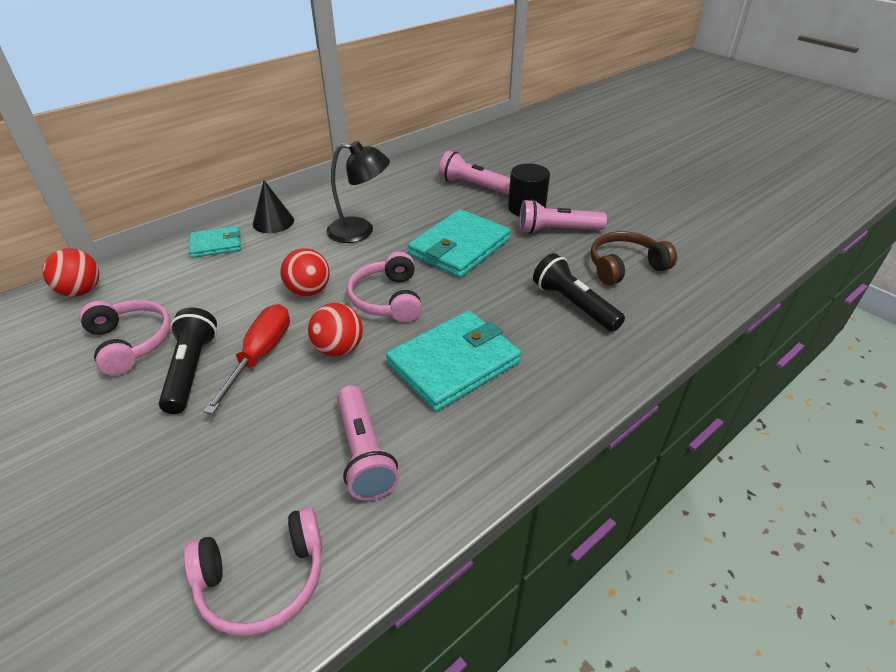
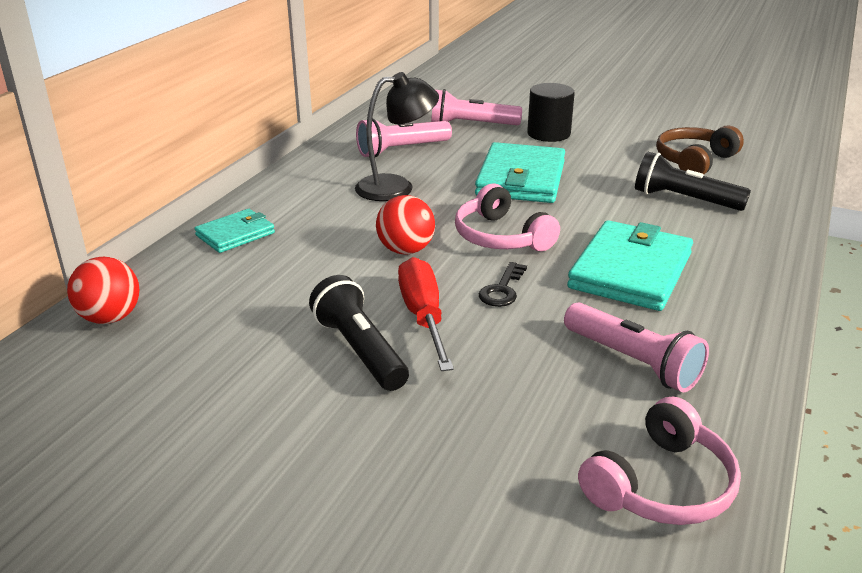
camera: 25 degrees left, 10 degrees down
pink headphones [79,300,171,376] -> none
black cone [253,180,294,233] -> none
red ball [308,303,363,357] -> black key [479,262,527,307]
pink flashlight [519,199,607,234] -> pink flashlight moved to [356,118,452,157]

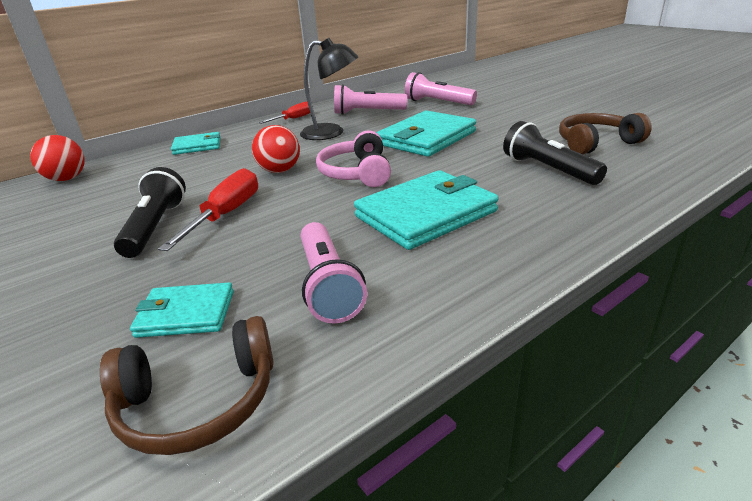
camera: 30 degrees right, 0 degrees up
black key [479,262,527,307] -> none
black cylinder [527,83,575,142] -> none
pink headphones [578,396,741,525] -> brown headphones [100,316,274,455]
none -> turquoise wallet [130,282,234,338]
none -> red screwdriver [259,102,310,124]

